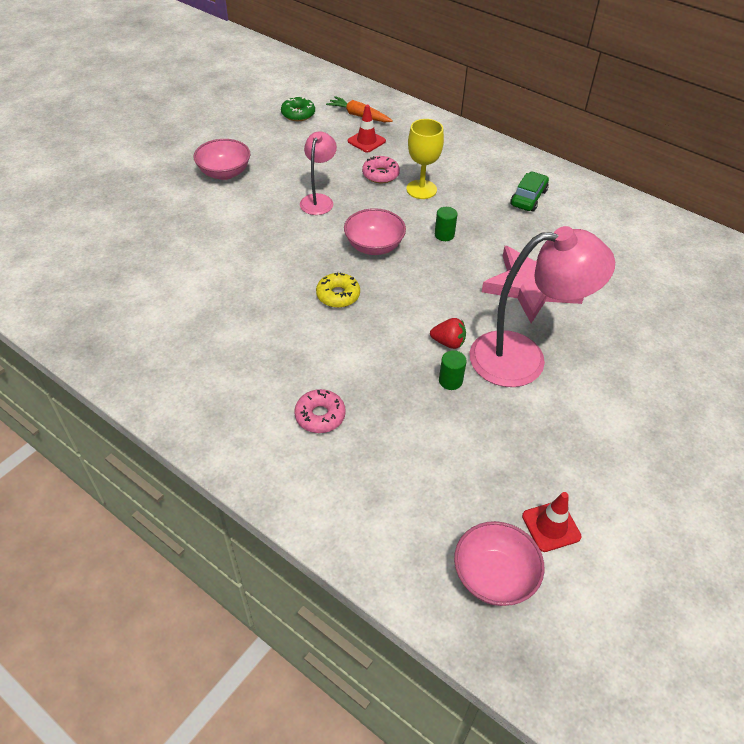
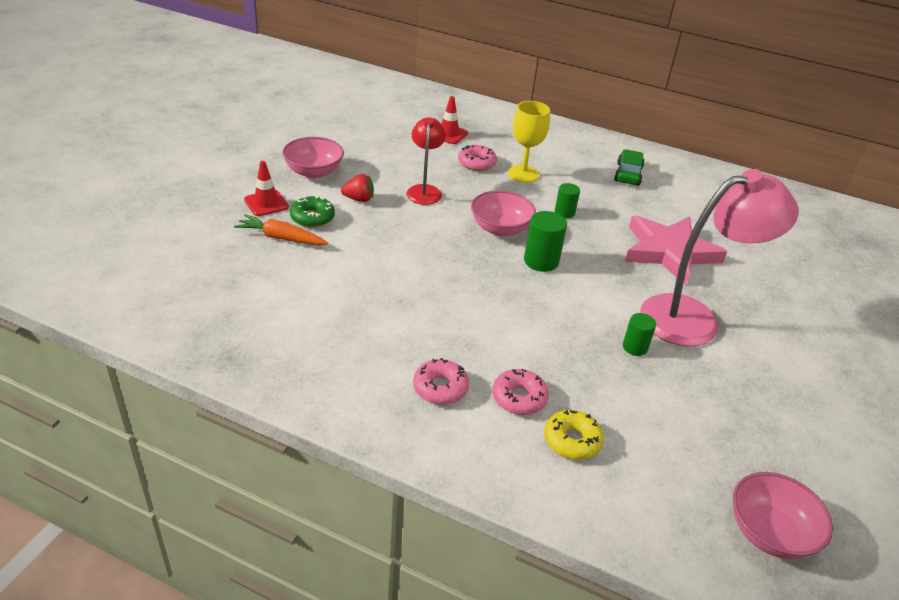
camera: 15 degrees left, 10 degrees down
green donut [281,97,315,121] -> green donut moved to [290,196,335,228]
pink lamp [300,131,337,215] -> red lamp [406,118,446,205]
yellow donut [316,273,360,308] -> yellow donut moved to [544,410,604,460]
orange carrot [326,96,393,122] -> orange carrot moved to [234,214,328,245]
red strawberry [430,318,466,349] -> red strawberry moved to [341,174,374,202]
red traffic cone [522,492,581,552] -> red traffic cone moved to [244,161,289,216]
none -> pink donut [413,358,469,405]
none -> green cylinder [524,211,567,272]

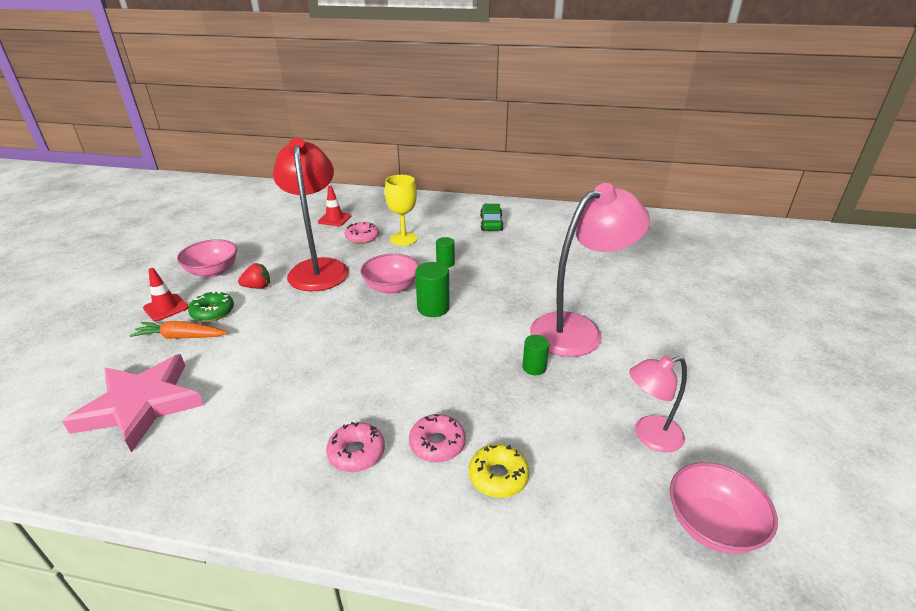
camera: 10 degrees left, 5 degrees down
red lamp [406,118,446,205] -> red lamp [273,138,349,291], size x1.84
pink star [625,215,727,286] -> pink star moved to [62,354,204,453]
none -> pink lamp [629,356,687,453]

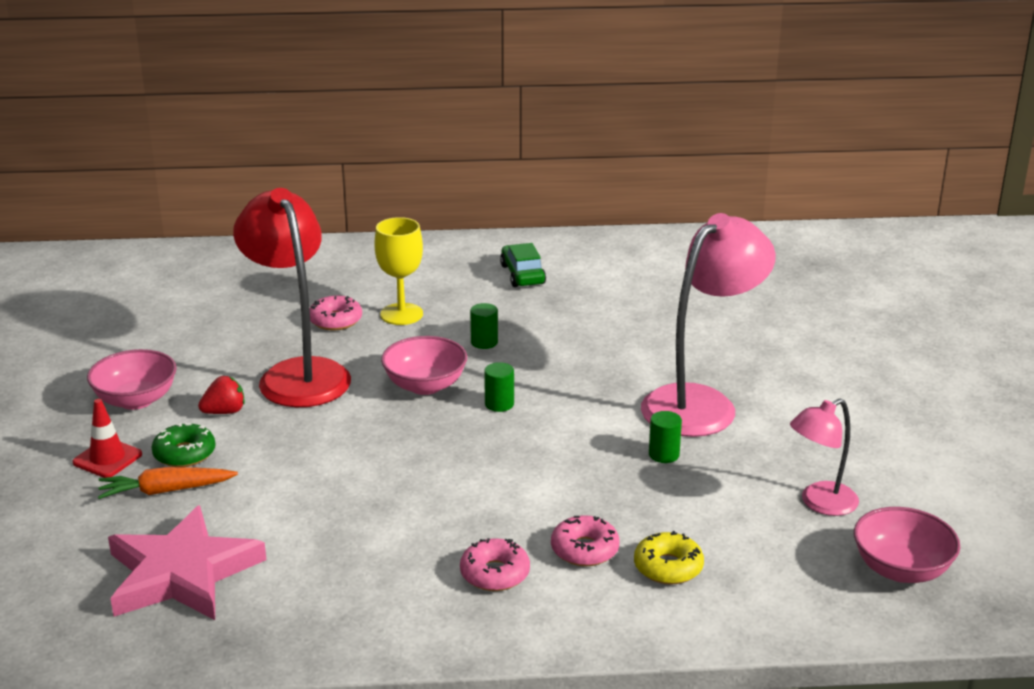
camera: 15 degrees left, 5 degrees down
red traffic cone [318,186,351,226] -> none
green cylinder [415,262,450,317] -> green cylinder [484,362,514,412], size x0.64

